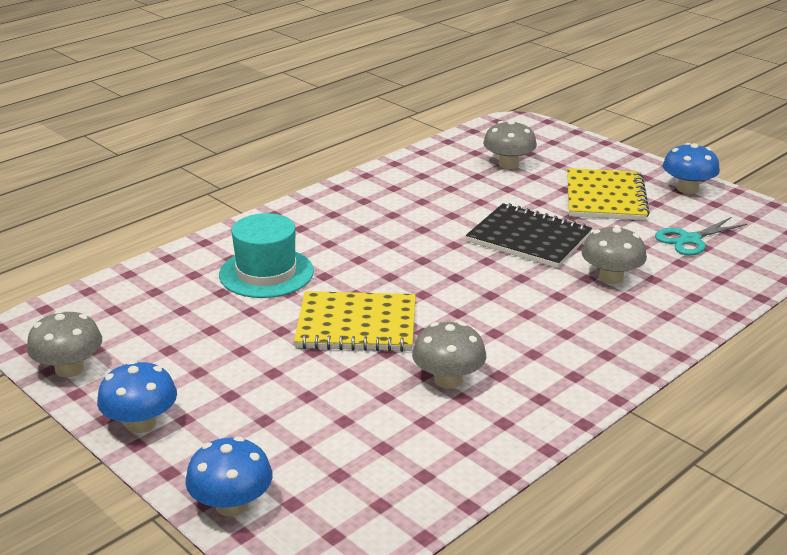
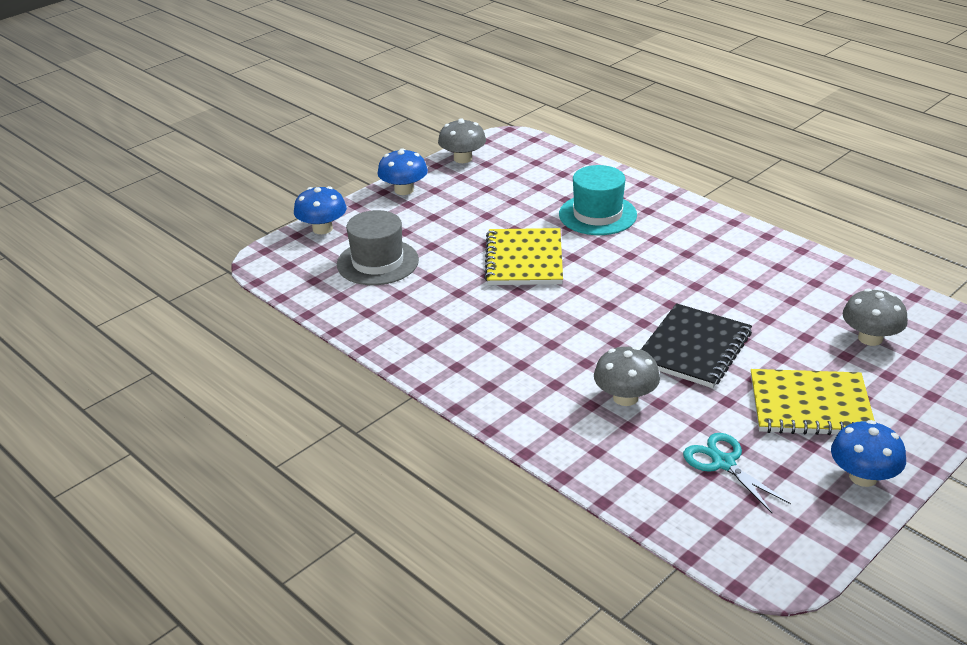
camera: 90 degrees right, 5 degrees up
grey mushroom [412,322,486,389] -> none
none -> grey hat [337,210,419,285]

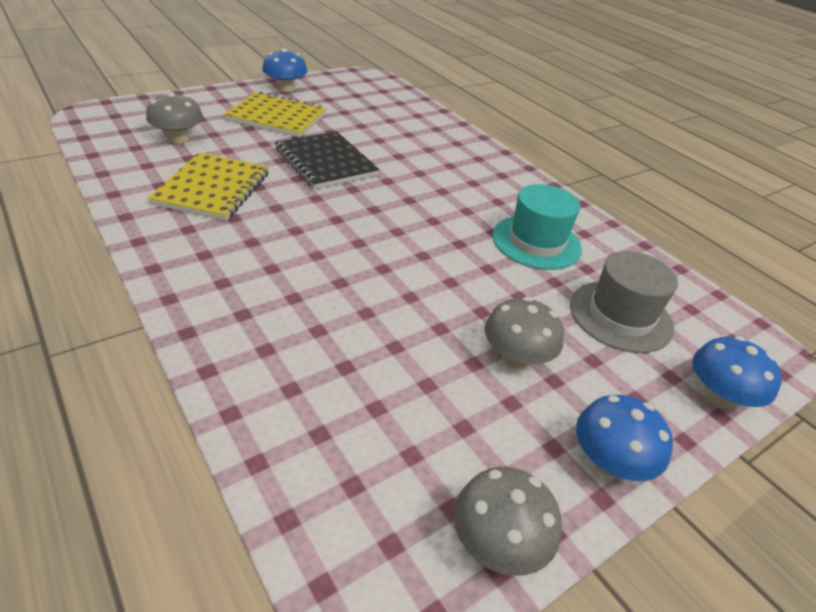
camera: 175 degrees left, 5 degrees up
yellow notebook [484,228,563,285] -> yellow notebook moved to [148,152,269,221]
turquoise hat [559,165,637,235] -> turquoise hat moved to [492,184,582,270]
grey mushroom [594,346,660,406] -> grey mushroom moved to [484,297,564,369]
black notebook [641,303,752,388] -> black notebook turned 75 degrees counterclockwise [275,131,380,189]
turquoise scissors [683,433,791,513] -> none

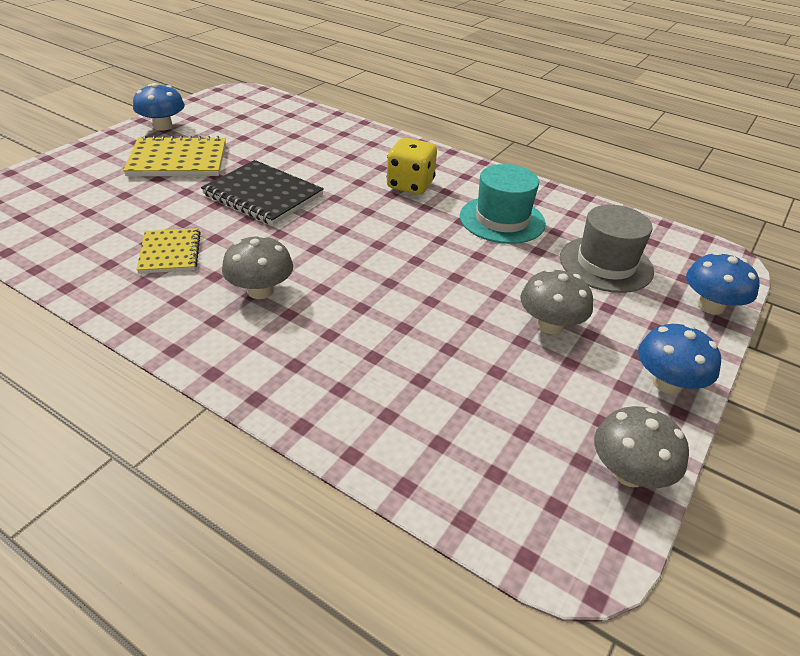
camera: 20 degrees left, 0 degrees up
grey mushroom [146,92,203,143] -> grey mushroom moved to [222,235,293,299]
yellow notebook [148,152,269,221] -> yellow notebook [136,228,201,274], size x0.62
none -> yellow dice [387,138,437,194]

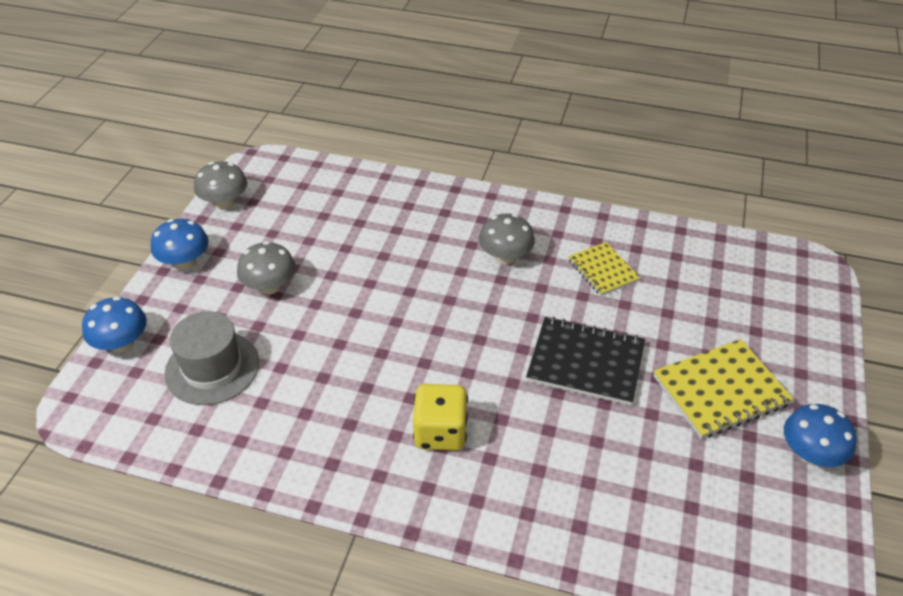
camera: 165 degrees right, 5 degrees up
turquoise hat [460,164,546,244] -> none

